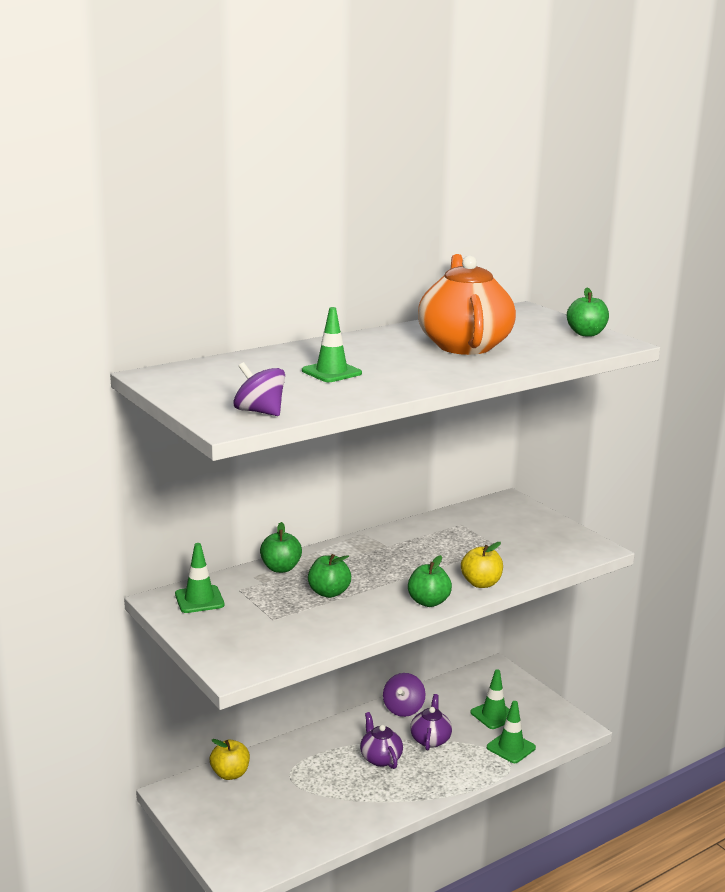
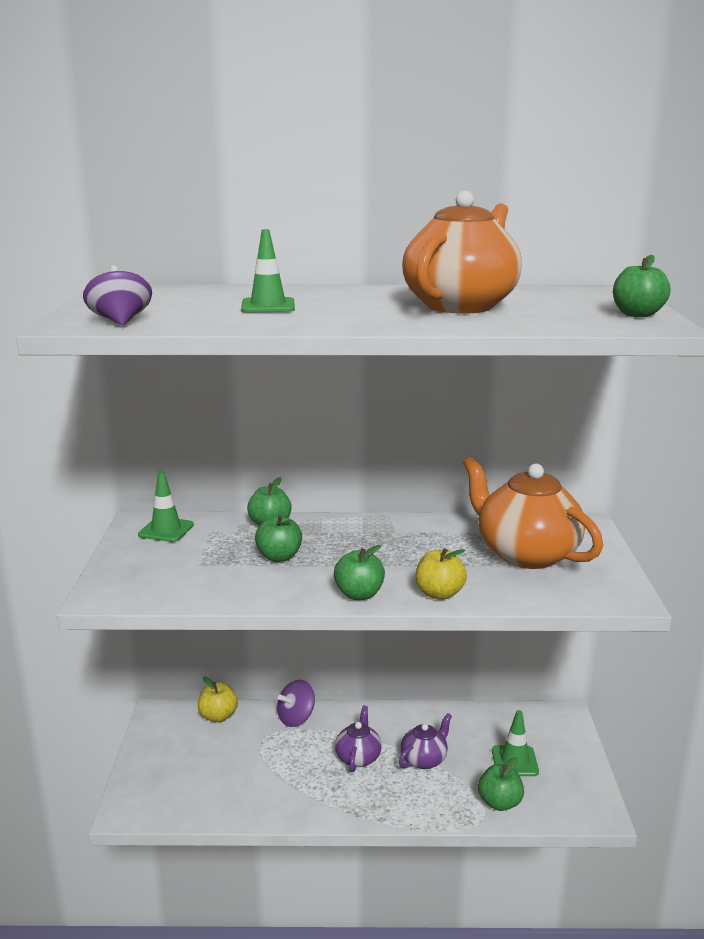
camera: 35 degrees right, 0 degrees up
purple spinning top [383,673,425,717] -> purple spinning top moved to [277,680,315,727]
green traffic cone [487,701,536,763] -> green apple [478,757,524,811]
none -> orange teapot [463,456,603,569]

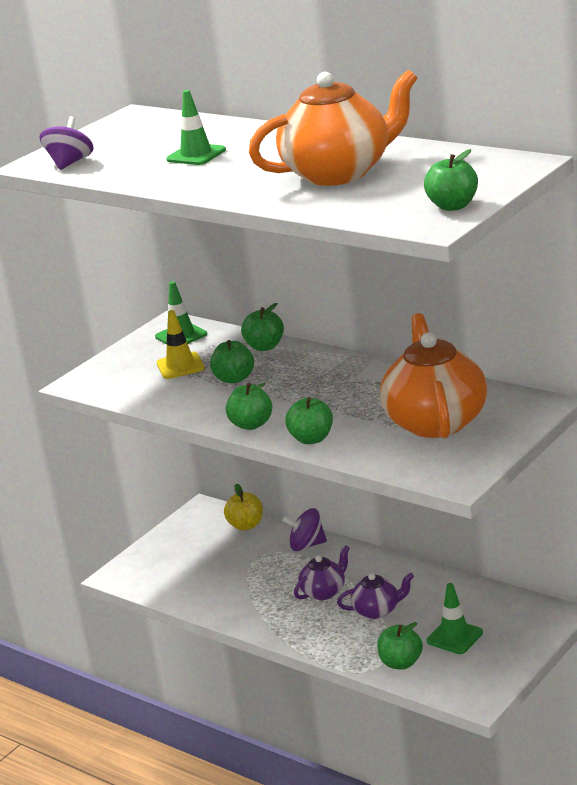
camera: 40 degrees right, 5 degrees up
yellow apple [416,548,467,600] -> green apple [285,397,333,444]
none -> yellow traffic cone [157,310,205,379]

